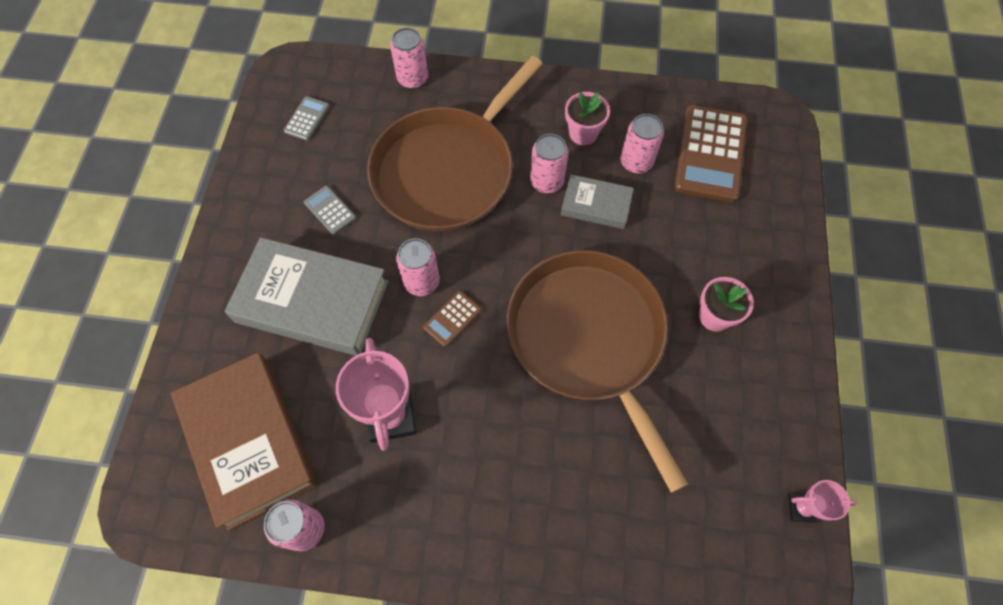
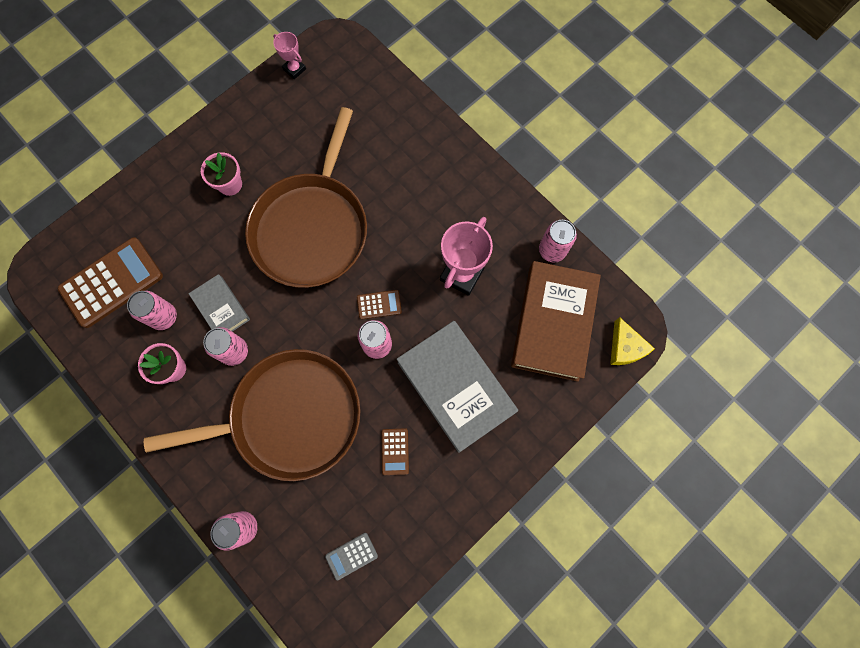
camera: 140 degrees left, 10 degrees up
grey calculator [304,186,356,235] -> brown calculator [381,428,409,475]
none -> yellow cheese [610,317,655,365]

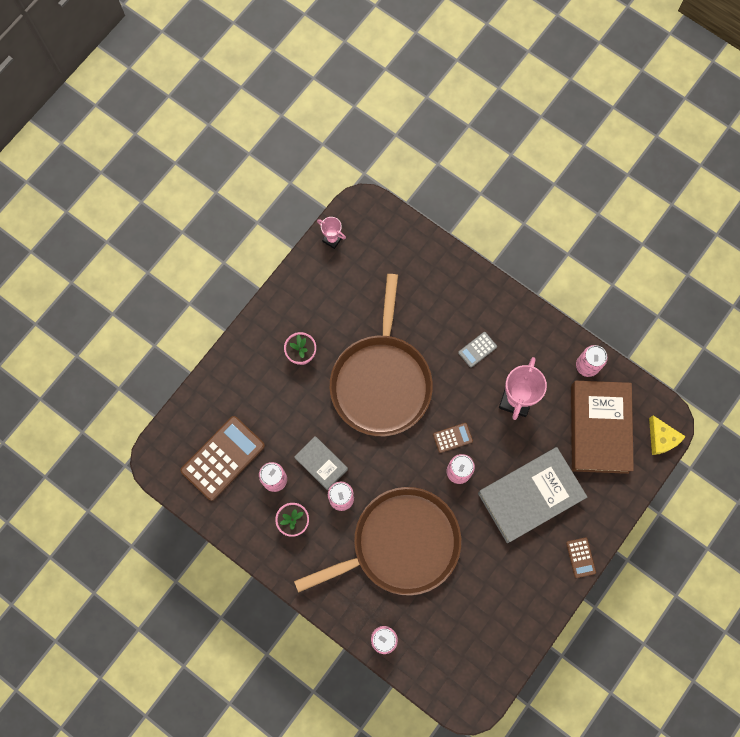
camera: 10 degrees left, 0 degrees up
grey calculator [325,533,378,580] -> grey calculator moved to [458,332,497,368]
brown calculator [381,428,409,475] -> brown calculator moved to [566,537,596,578]
grey book [397,321,518,453] -> grey book turned 75 degrees counterclockwise [478,447,587,543]

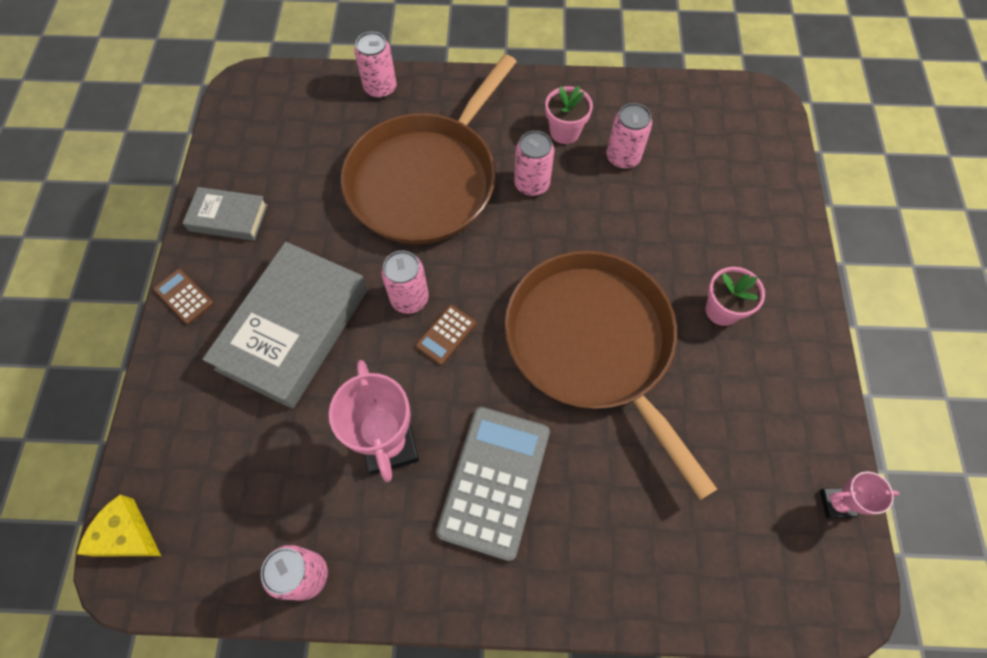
camera: 145 degrees right, 10 degrees down
brown calculator [180,416,265,501] -> none
grey book [294,436,348,490] -> grey book moved to [183,187,268,241]
grey calculator [458,332,497,368] -> grey calculator [436,407,550,561], size x2.15
brown book [571,381,634,474] -> none

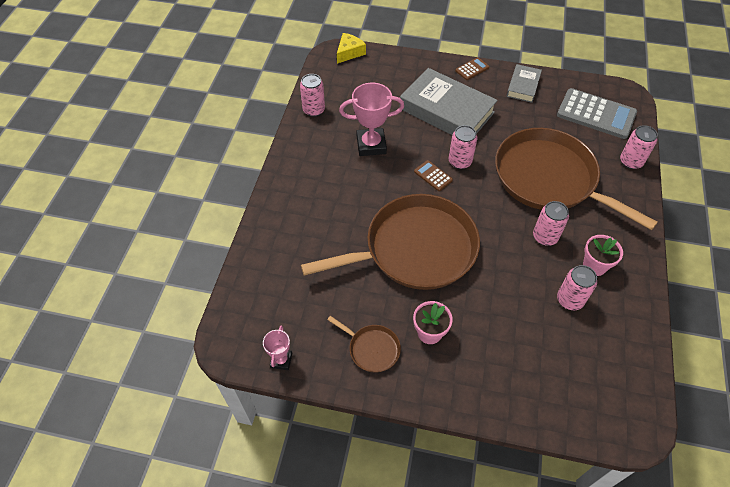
camera: 100 degrees right, 10 degrees down
grey calculator [436,407,550,561] -> grey calculator moved to [557,88,637,139]
none -> brown pan [327,316,401,372]

